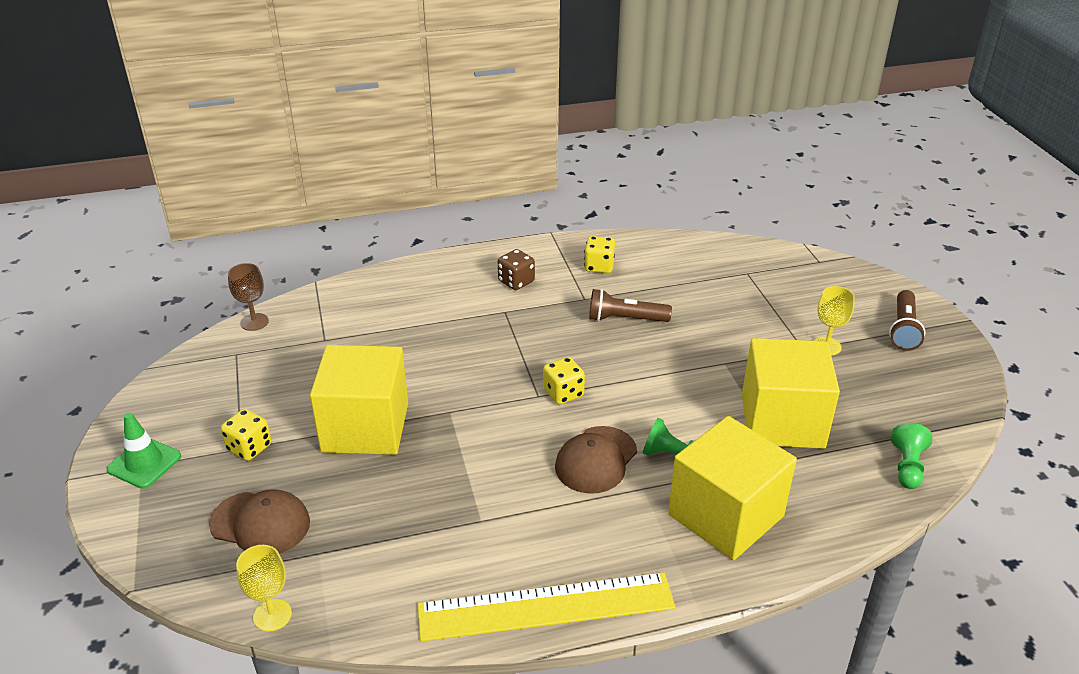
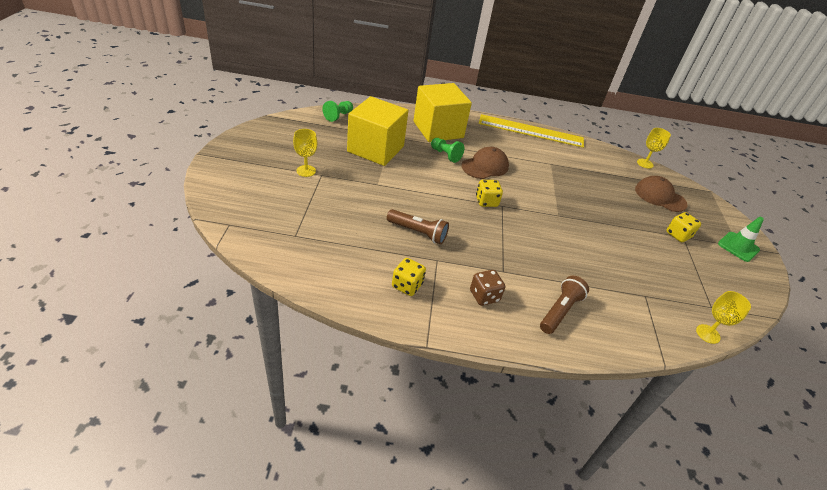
camera: 165 degrees left, 5 degrees up
brown goblet [228,263,269,331] -> yellow goblet [696,291,751,344]
yellow cube [310,345,408,455] -> none
brown flashlight [889,290,926,351] -> brown flashlight moved to [540,276,589,334]

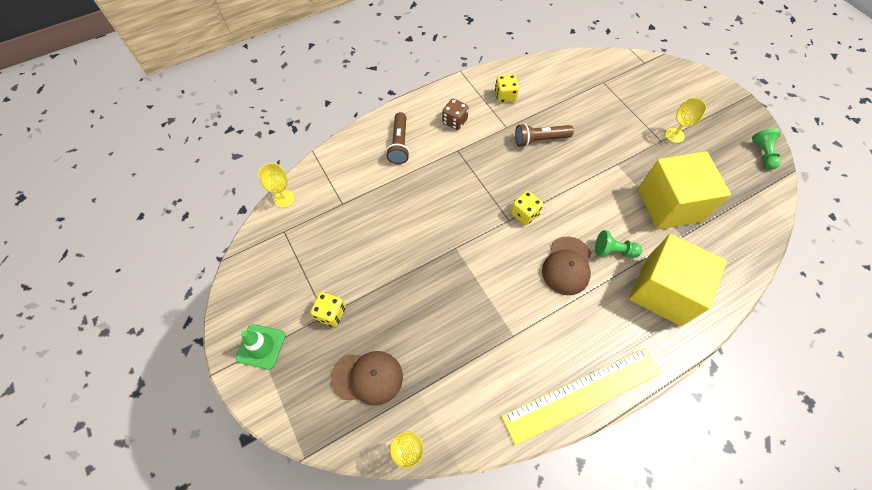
camera: 150 degrees right, 20 degrees up
green pawn [323,101,353,122] -> green pawn moved to [752,129,781,170]

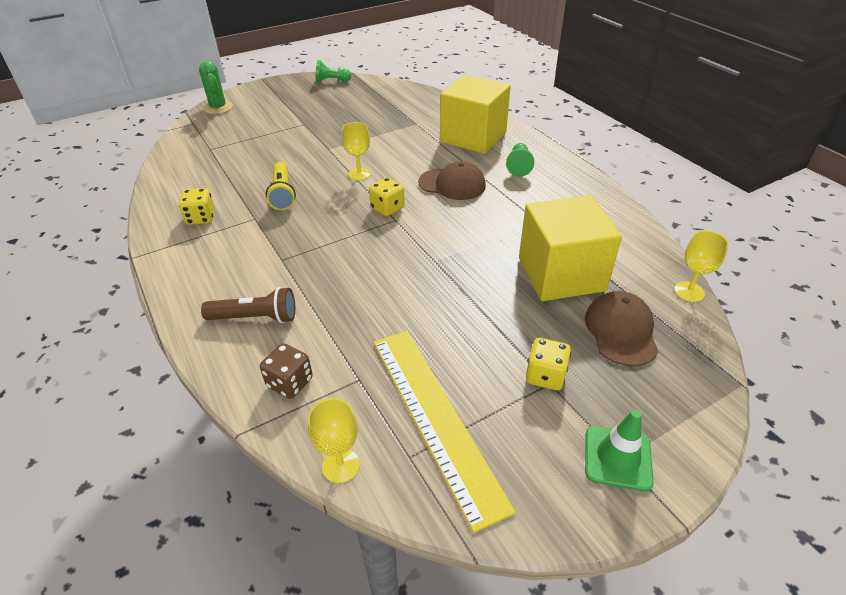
camera: 90 degrees left, 20 degrees down
brown dice [442,99,469,130] -> brown dice moved to [260,343,313,399]
yellow ruler [501,348,661,445] -> yellow ruler moved to [374,331,516,533]
brown flashlight [515,123,574,147] -> yellow flashlight [266,162,296,210]
green pawn [595,230,642,258] -> green pawn moved to [506,143,534,177]
yellow cube [638,151,731,230] -> yellow cube moved to [519,195,622,301]
yellow goblet [665,97,707,143] -> yellow goblet moved to [342,122,371,181]
none -> green cactus [199,61,233,114]

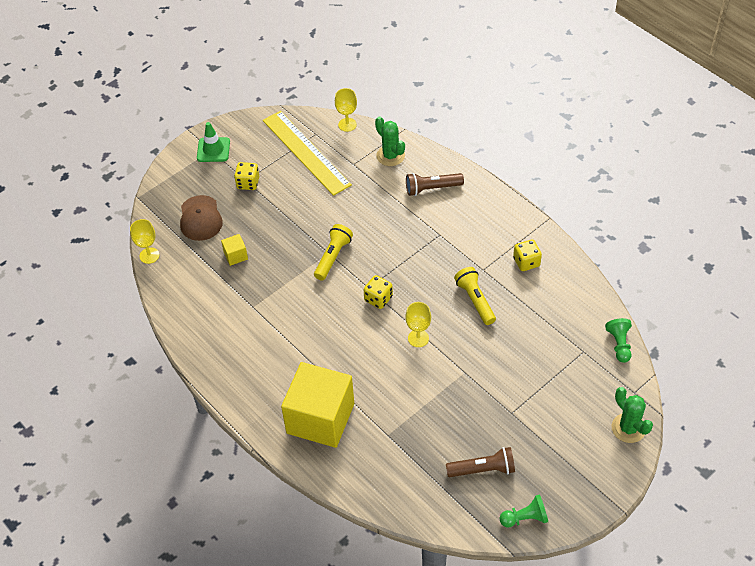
camera: 170 degrees right, 10 degrees up
brown dice [260,343,313,399] -> green cactus [375,117,405,166]
brown cap [418,161,486,200] -> none
green pawn [506,143,534,177] -> green pawn moved to [605,318,632,363]
yellow cube [519,195,622,301] -> yellow cube [221,234,248,266], size x0.40
none -> yellow flashlight [314,224,353,280]
none -> brown flashlight [446,447,515,477]

